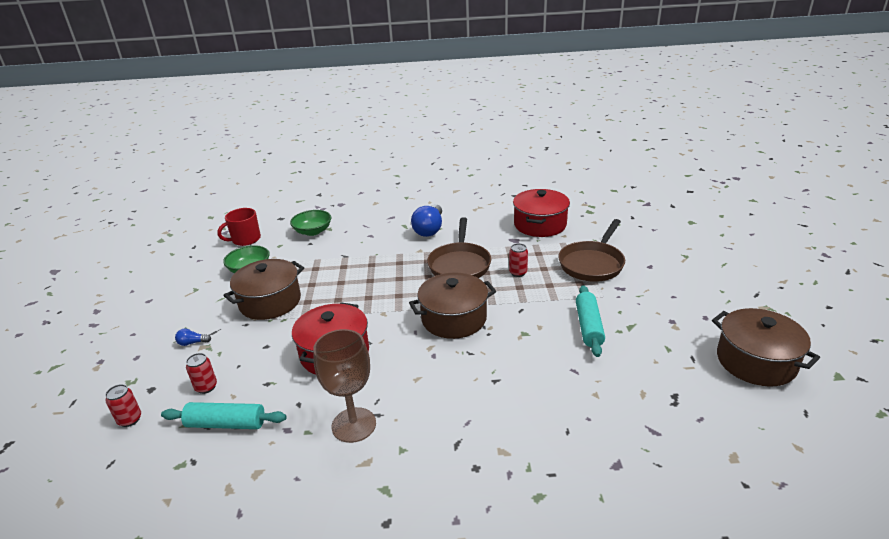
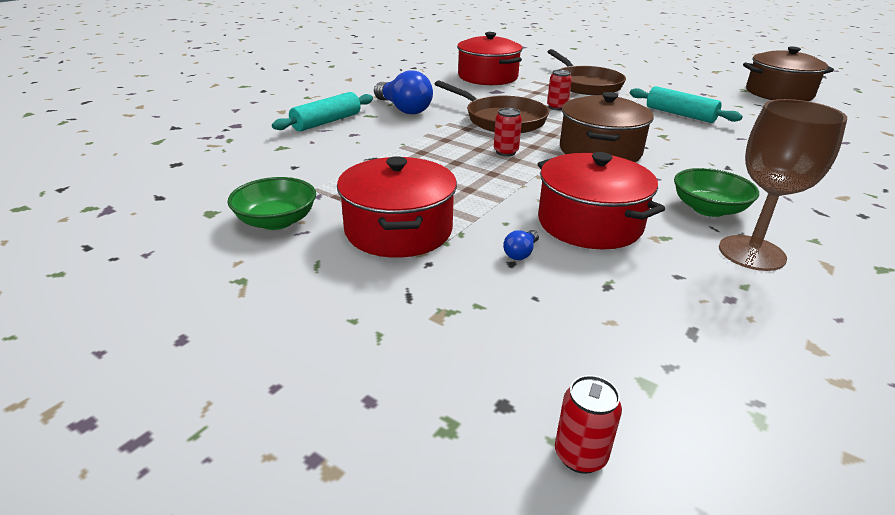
camera: 55 degrees left, 0 degrees up
turquoise rolling pin [161,402,287,429] -> turquoise rolling pin moved to [272,92,373,131]
blue light bulb [175,329,211,346] -> blue light bulb moved to [503,230,539,260]
red can [186,353,217,394] -> red can moved to [494,108,522,156]
red mug [217,208,261,246] -> none
brown pot [223,259,304,320] -> red pot [337,156,457,258]
green bowl [290,210,331,236] -> green bowl moved to [674,168,759,217]

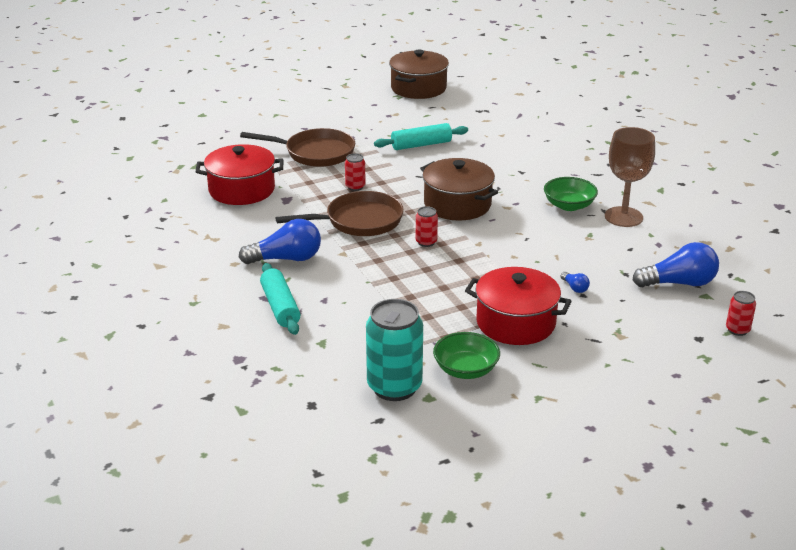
camera: 60 degrees left, 0 degrees up
red pot [538,152,665,249] -> none
none -> turquoise can [366,299,423,401]
none -> blue light bulb [633,242,719,287]

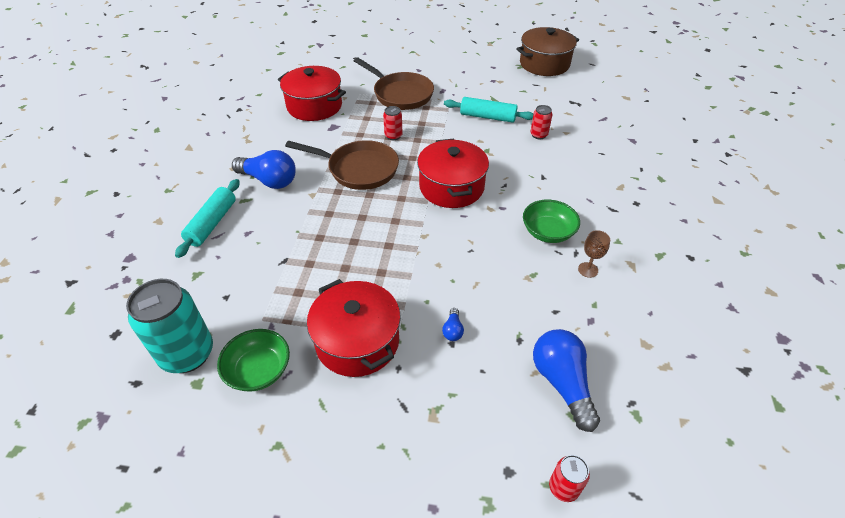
camera: 35 degrees right, 15 degrees up
red can [416,206,438,247] -> red can moved to [530,105,552,139]
brown pot [420,158,498,220] -> red pot [417,139,489,208]
brown goblet [605,127,655,227] -> brown goblet [578,230,610,278], size x0.47
blue light bulb [633,242,719,287] -> blue light bulb turned 135 degrees counterclockwise [533,329,600,432]

